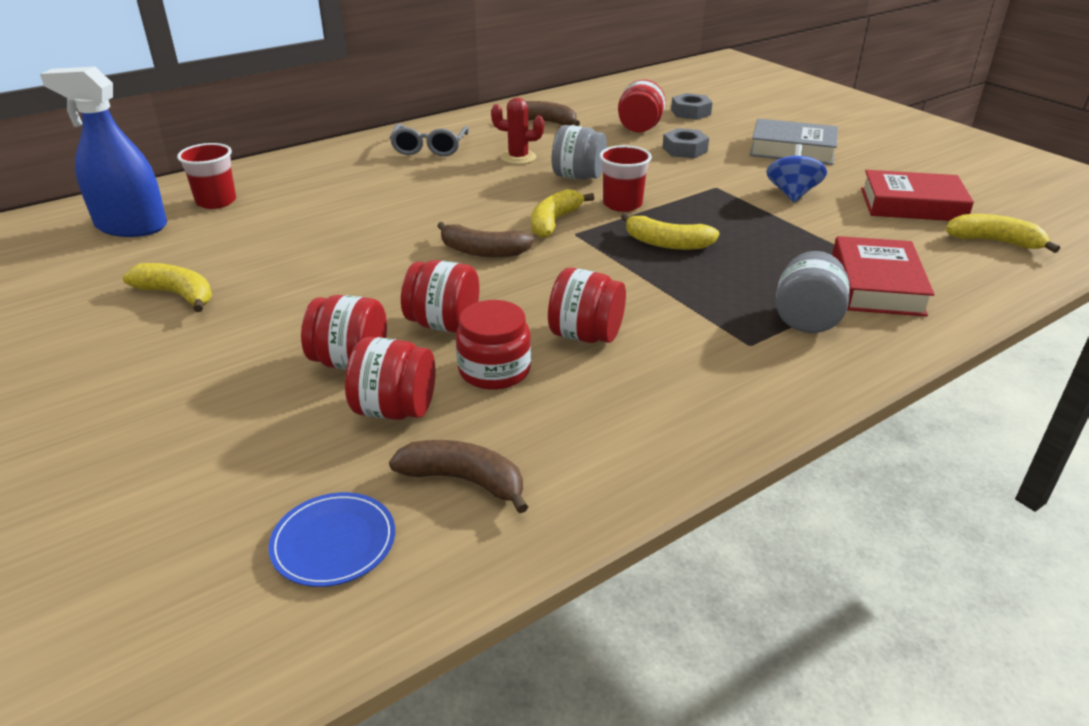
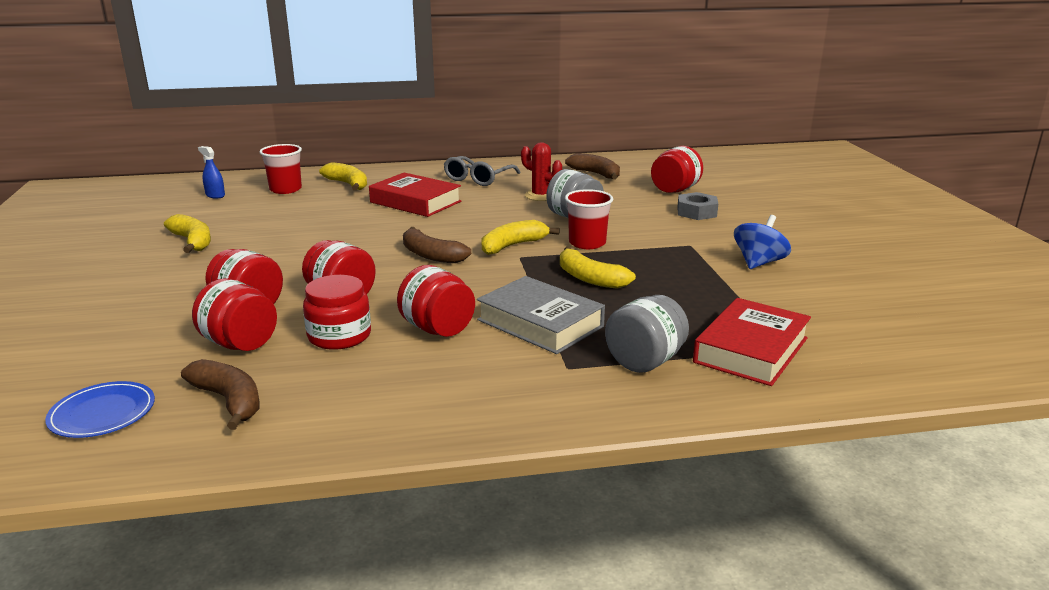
camera: 25 degrees right, 10 degrees down
blue spray bottle [40,67,167,237] -> blue spray bottle [198,146,225,199], size x0.41
grey nut [671,93,713,120] -> none
grey book [750,118,838,165] -> grey book moved to [477,276,605,354]
red book [861,170,974,221] -> red book moved to [369,173,462,217]
yellow banana [946,214,1060,253] -> yellow banana moved to [319,162,367,191]

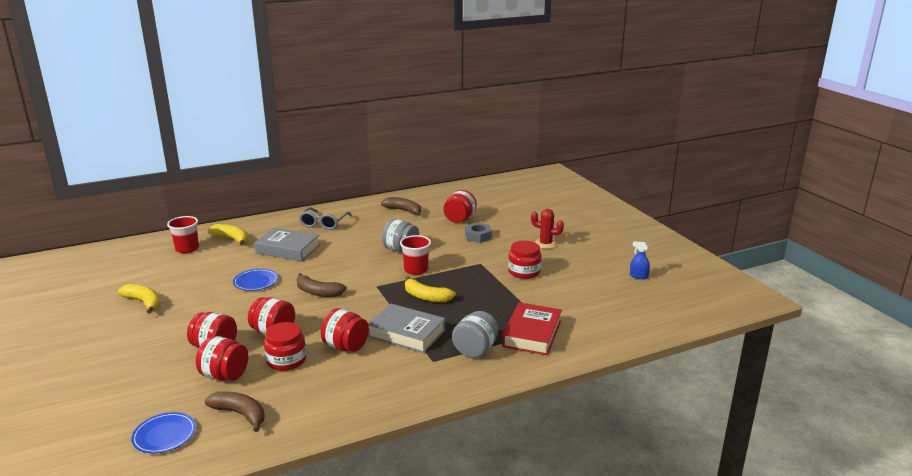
camera: 15 degrees left, 0 degrees up
blue spray bottle [198,146,225,199] -> blue spray bottle moved to [630,241,650,279]
red book [369,173,462,217] -> grey book [254,228,320,261]
yellow banana [481,220,560,255] -> none
red cactus [521,142,562,201] -> red cactus moved to [531,209,564,249]
blue spinning top [734,215,791,269] -> red jar [508,240,542,279]
none -> blue plate [233,269,278,291]

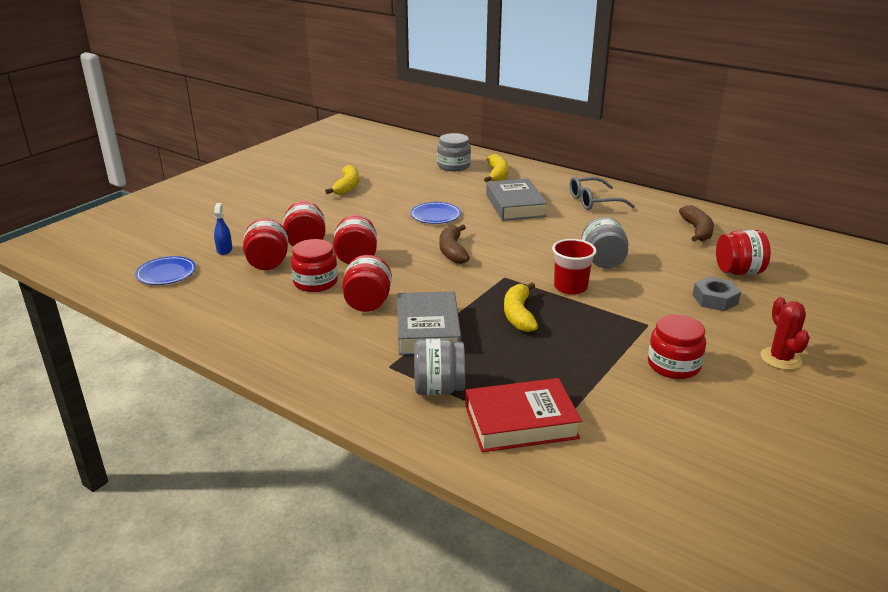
camera: 60 degrees right, 5 degrees up
red cup [167,216,199,253] -> grey jar [437,133,471,171]
brown banana [205,391,265,432] -> none
blue spray bottle [630,241,650,279] -> blue spray bottle moved to [214,203,232,255]

